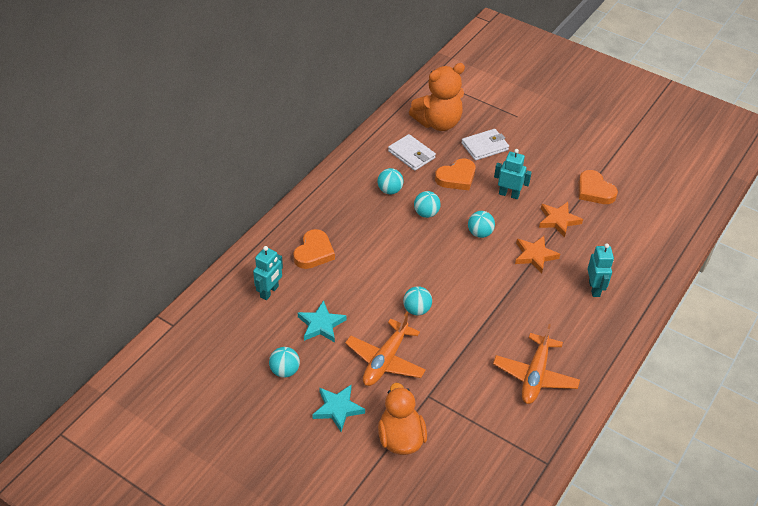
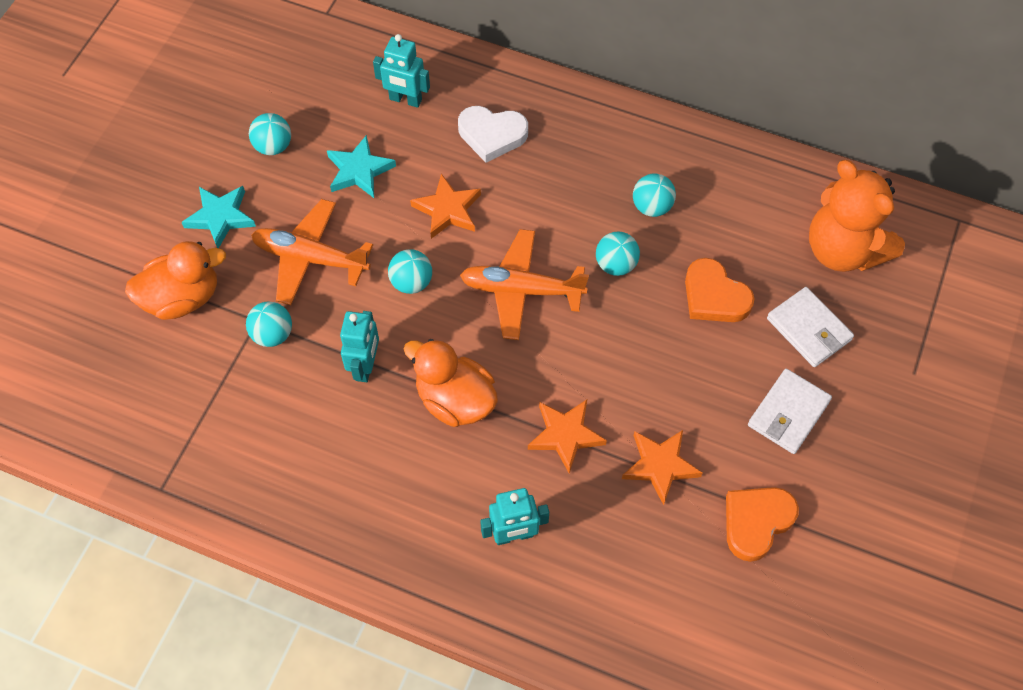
camera: 80 degrees right, 15 degrees up
orange heart [293,229,335,269] -> white heart [458,106,528,163]
white wallet [388,134,436,171] -> white wallet moved to [748,369,832,454]
turquoise ball [468,211,495,238] -> turquoise ball moved to [246,302,292,347]
orange plane [493,324,580,404] -> orange plane moved to [460,229,589,340]
turquoise robot [494,149,532,199] -> turquoise robot moved to [340,311,379,382]
none -> orange duck [404,339,498,427]
none -> orange star [410,174,481,239]

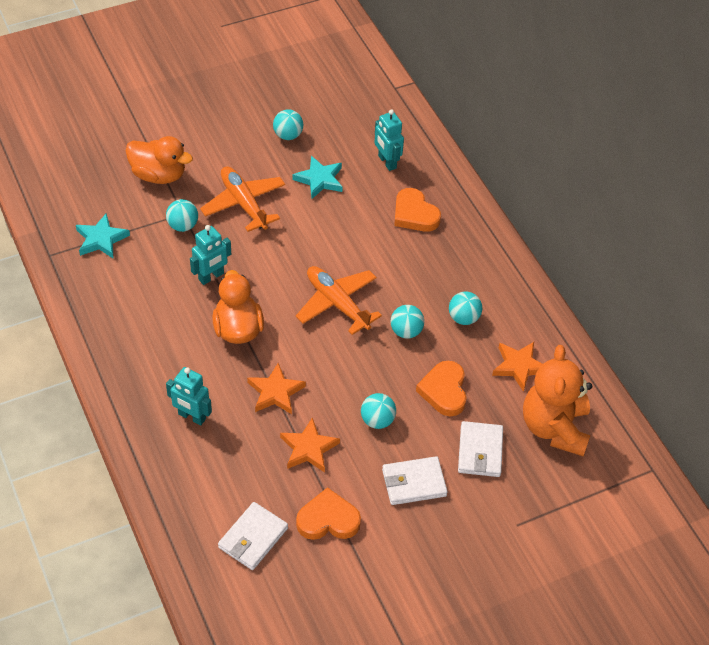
camera: 40 degrees right, 10 degrees down
turquoise star [181,186,256,248] -> turquoise star moved to [76,214,130,259]
turquoise ball [388,249,432,294] -> turquoise ball moved to [361,393,396,429]
orange star [410,174,481,239] -> orange star moved to [492,342,542,392]
white heart [458,106,528,163] -> orange heart [394,188,441,232]
none -> white wallet [218,502,288,570]

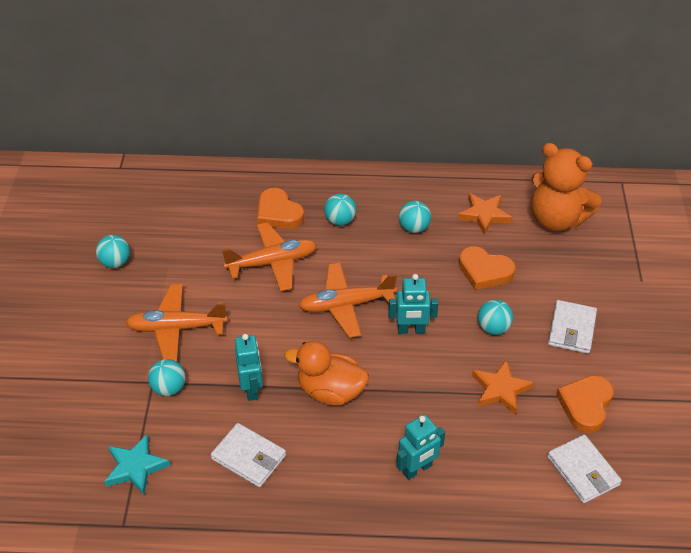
camera: 60 degrees left, 5 degrees down
orange duck [126,136,193,184] -> none
orange star [247,362,306,414] -> none
turquoise star [293,156,342,199] -> none
turquoise robot [375,109,404,171] -> turquoise robot moved to [388,274,438,334]
turquoise ball [390,305,424,339] -> turquoise ball moved to [324,194,356,226]
orange heart [394,188,441,232] -> orange heart turned 60 degrees clockwise [257,188,304,229]
white wallet [458,421,503,477] -> white wallet moved to [211,423,286,487]
none -> orange plane [222,222,317,291]

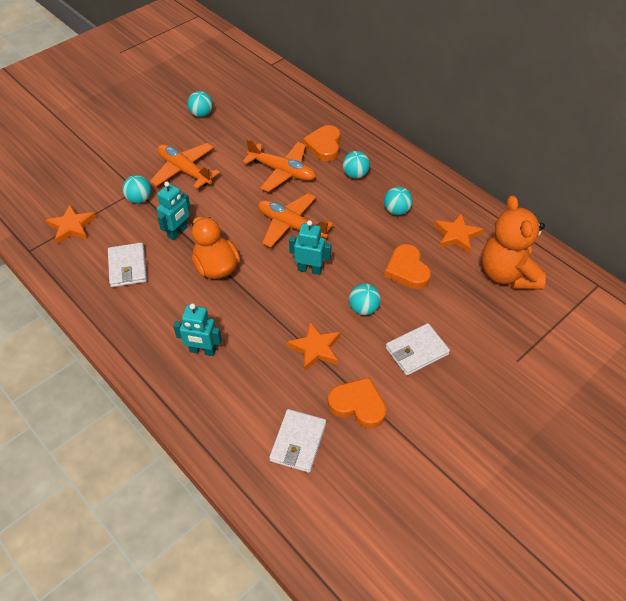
camera: 45 degrees right, 5 degrees up
turquoise star [104,434,170,495] -> orange star [46,205,96,244]
turquoise robot [388,274,438,334] -> turquoise robot turned 150 degrees clockwise [289,220,332,275]
orange heart [556,375,614,433] -> orange heart turned 45 degrees clockwise [328,377,386,429]

